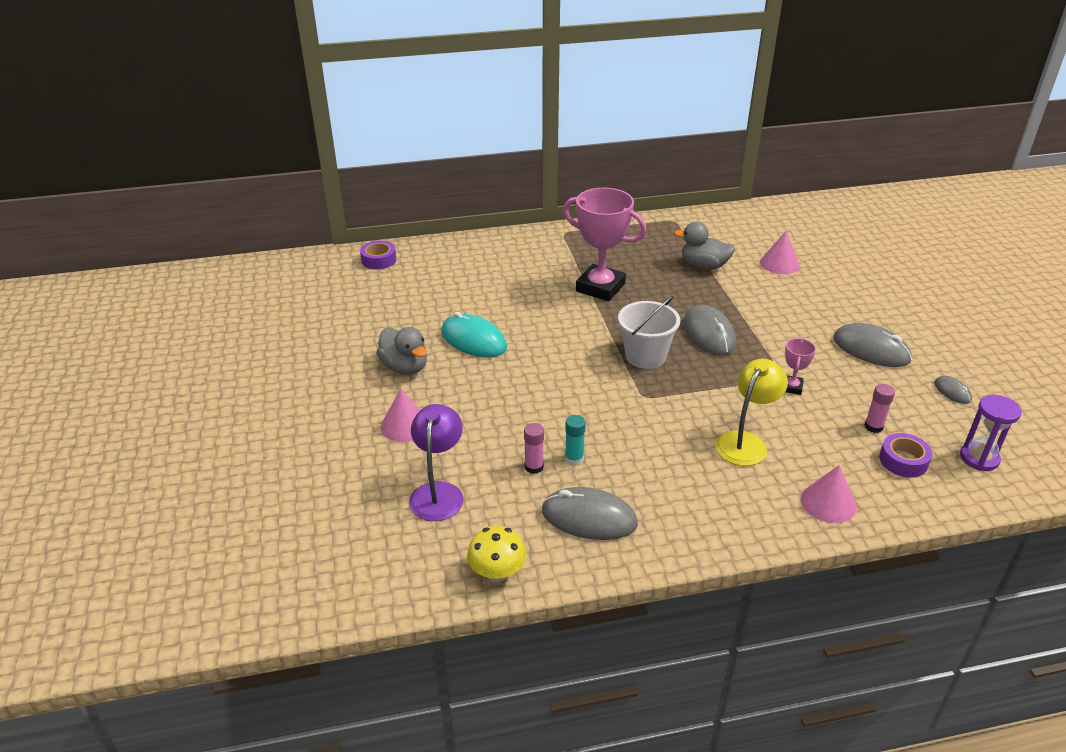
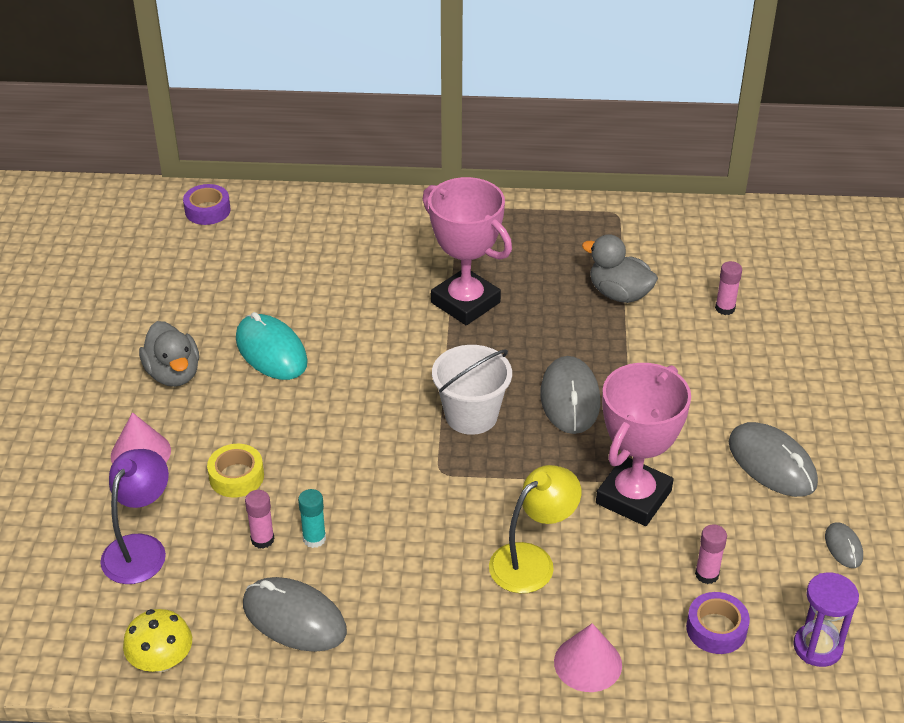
camera: 15 degrees right, 5 degrees up
pink cone [760,231,800,274] -> pink glue stick [715,261,742,315]
pink trophy [785,338,816,395] -> pink trophy [596,363,691,526], size x2.21
none -> yellow tape [207,444,264,498]

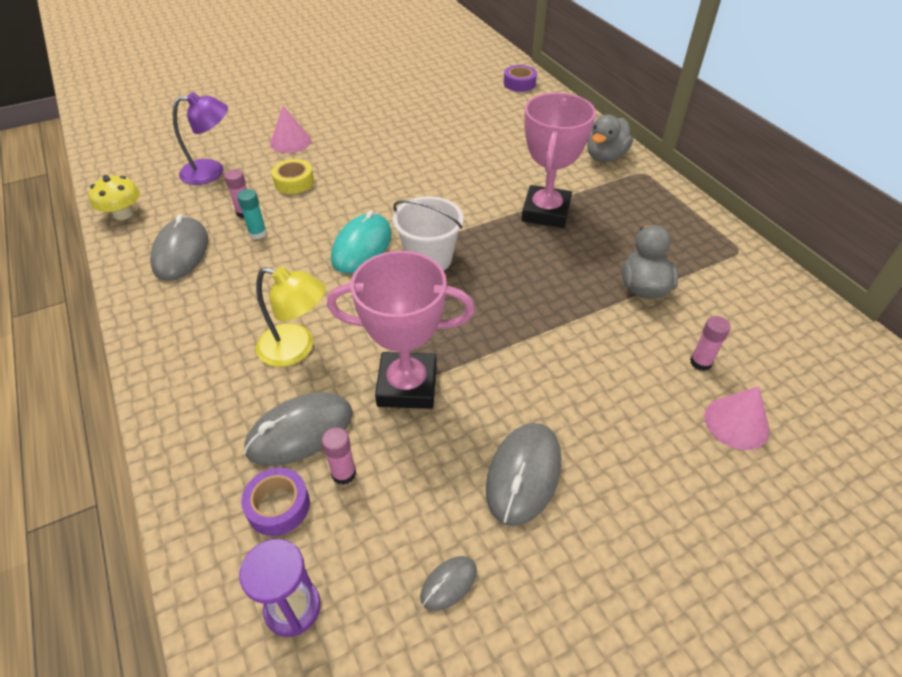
camera: 60 degrees right, 5 degrees up
grey duck [139,321,199,387] -> grey duck moved to [587,114,633,162]
turquoise mouse [236,312,308,380] -> turquoise mouse moved to [331,210,392,273]
grey mouse [540,356,600,434] -> grey mouse moved to [244,392,353,466]
pink cone [554,623,622,692] -> pink cone moved to [704,386,770,450]

